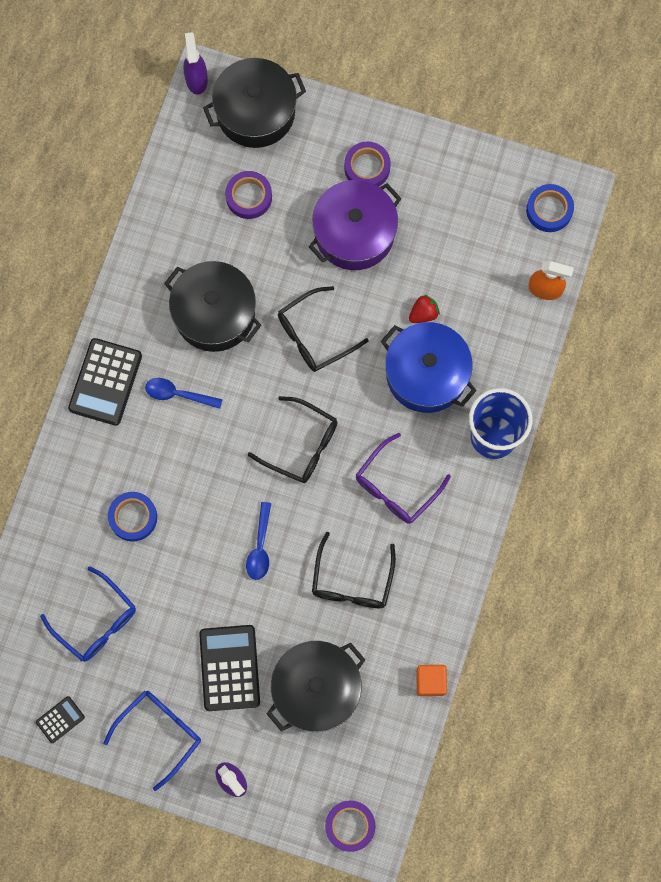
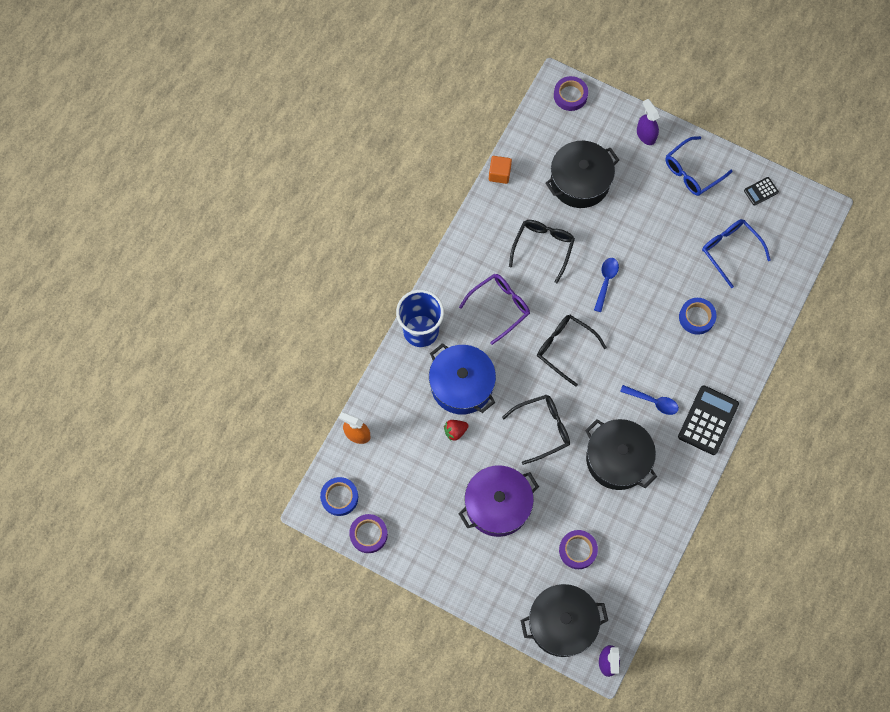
camera: 170 degrees left, 5 degrees down
black calculator [199,625,260,711] -> none
purple tape [344,141,391,187] -> purple tape moved to [349,514,388,553]

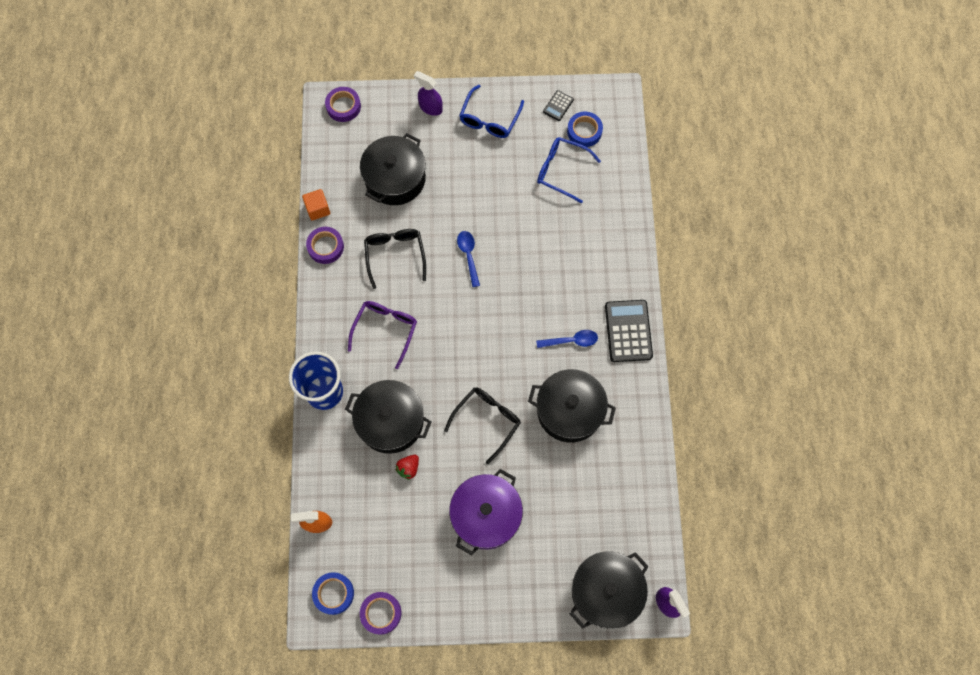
camera: 30 degrees left, 0 degrees up
blue pot [429,343,496,415] -> black pot [345,380,431,454]
black glasses [537,315,607,387] -> none
purple tape [559,530,598,569] -> purple tape moved to [306,227,344,264]
blue tape [679,298,717,335] -> blue tape moved to [567,112,603,147]

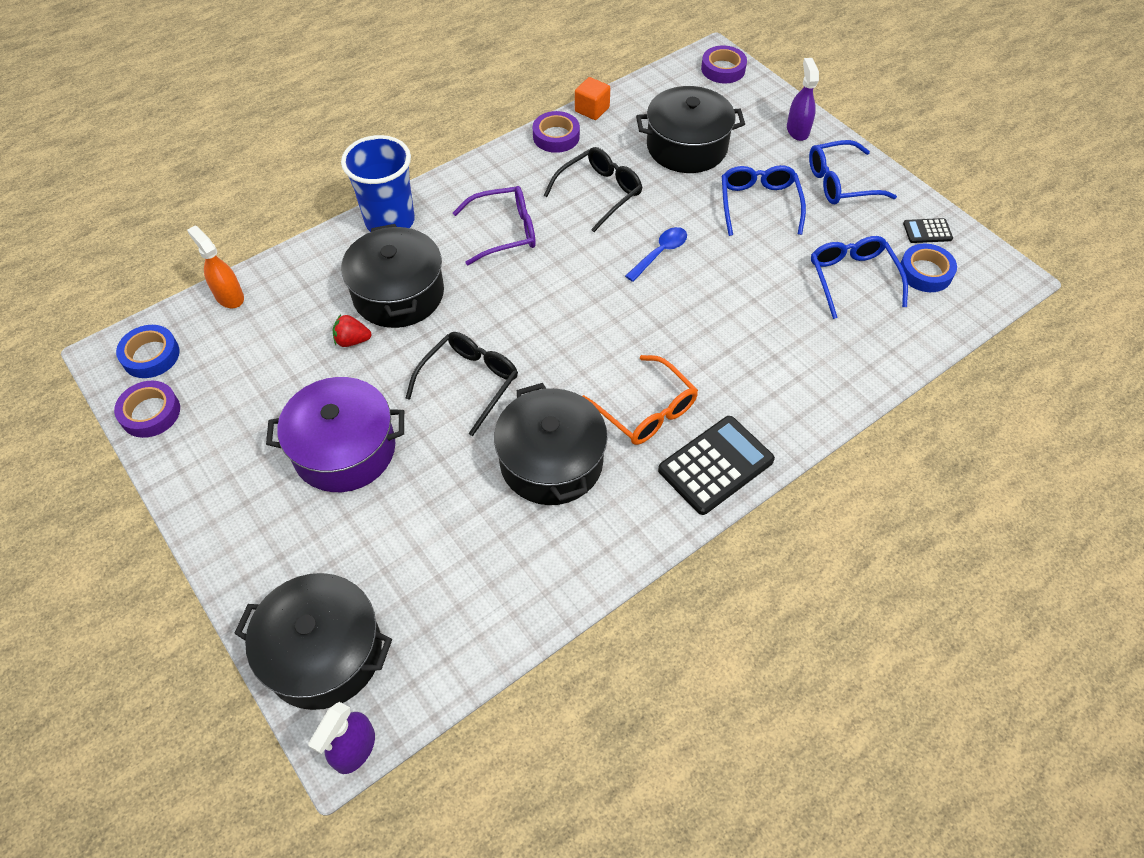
camera: 55 degrees right, 15 degrees down
black glasses [444,387,521,464] -> black glasses turned 60 degrees counterclockwise [406,332,518,436]
blue spoon [536,330,598,348] -> orange glasses [583,355,698,445]
none -> blue glasses [722,165,806,236]

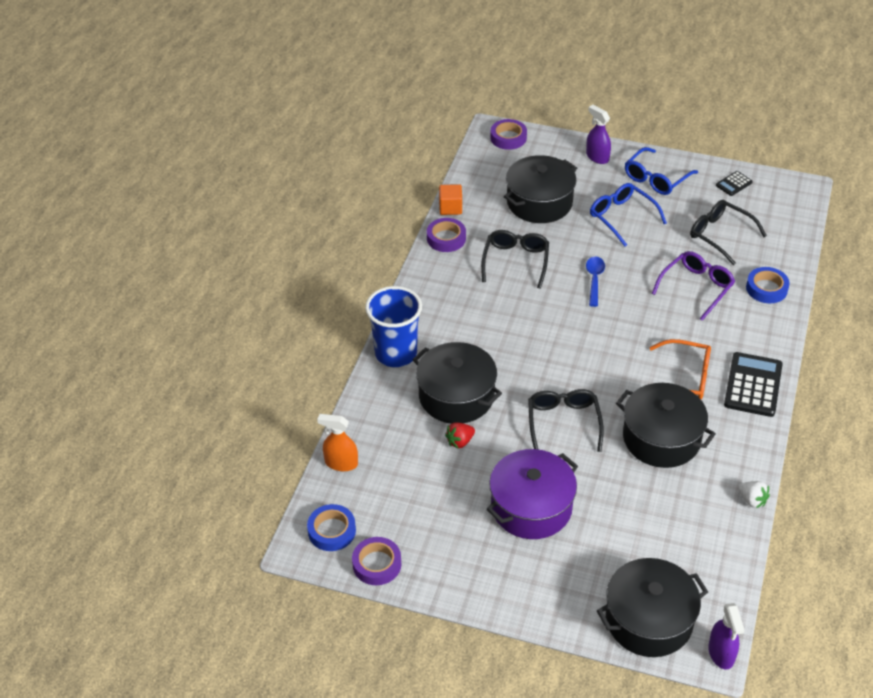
camera: 35 degrees left, 10 degrees down
purple glasses [453,186,536,265] -> purple glasses moved to [652,251,735,321]
blue glasses [811,236,908,319] -> black glasses [690,200,767,265]
blue tape [900,243,957,292] -> blue tape moved to [746,267,790,303]
none -> white strawberry [738,481,770,508]

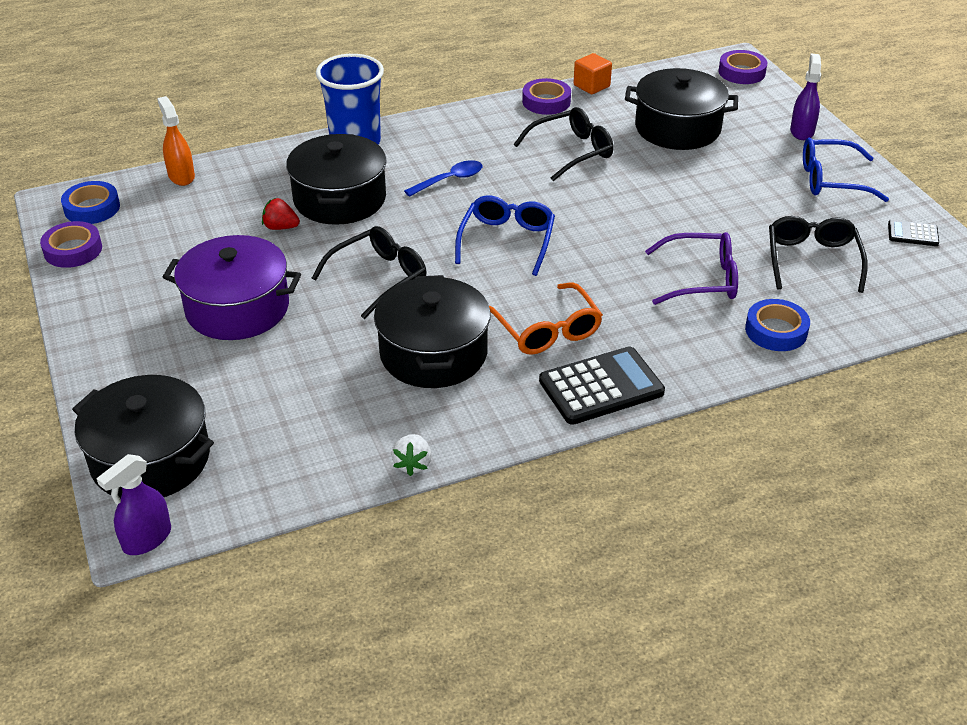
camera: 50 degrees right, 5 degrees down
blue spoon [586,257,605,307] -> blue spoon moved to [404,160,483,197]
blue glasses [590,183,667,247] -> blue glasses moved to [455,195,555,276]

